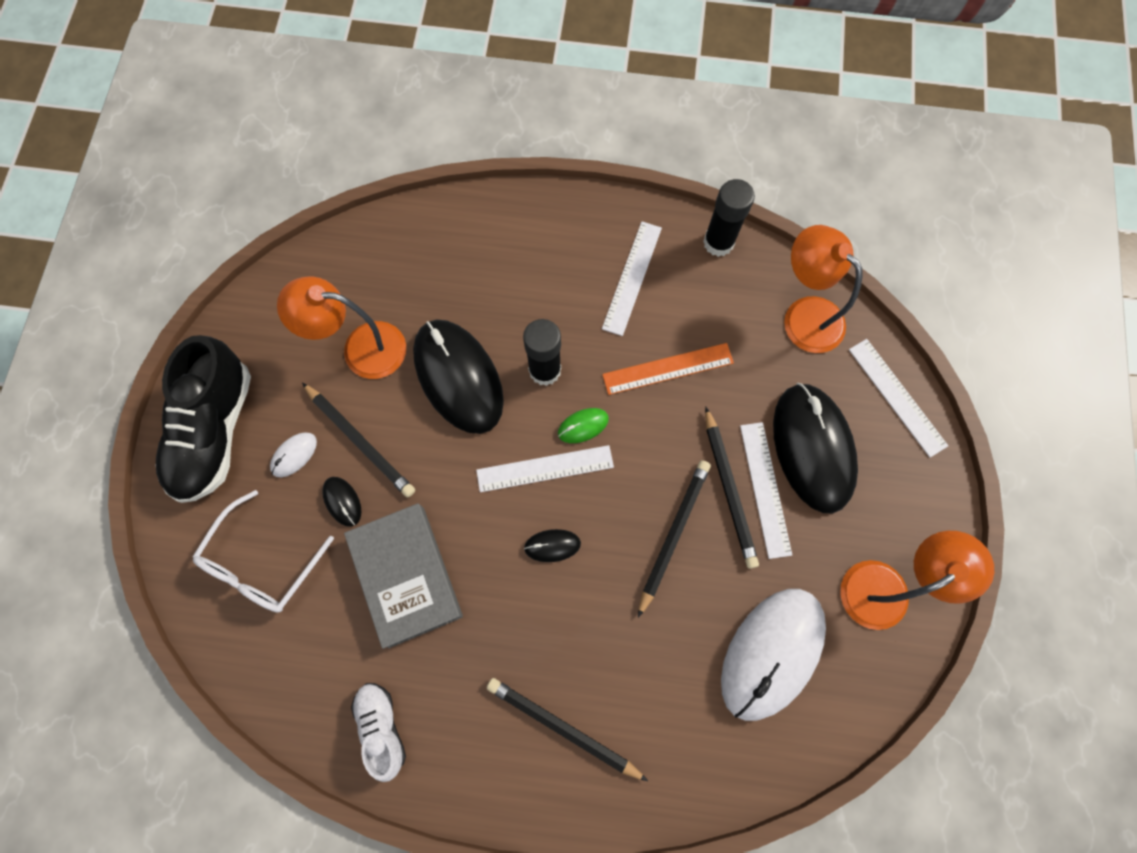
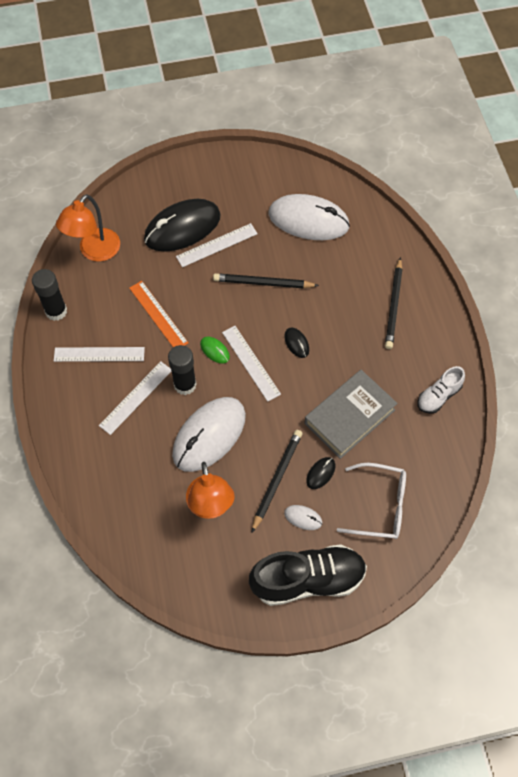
camera: 110 degrees left, 10 degrees down
black mouse [413,319,504,434] -> white mouse [172,397,246,472]
black pencil [705,406,759,569] -> none
orange lamp [840,531,994,630] -> none
white ruler [849,339,948,458] -> white ruler moved to [99,361,171,435]

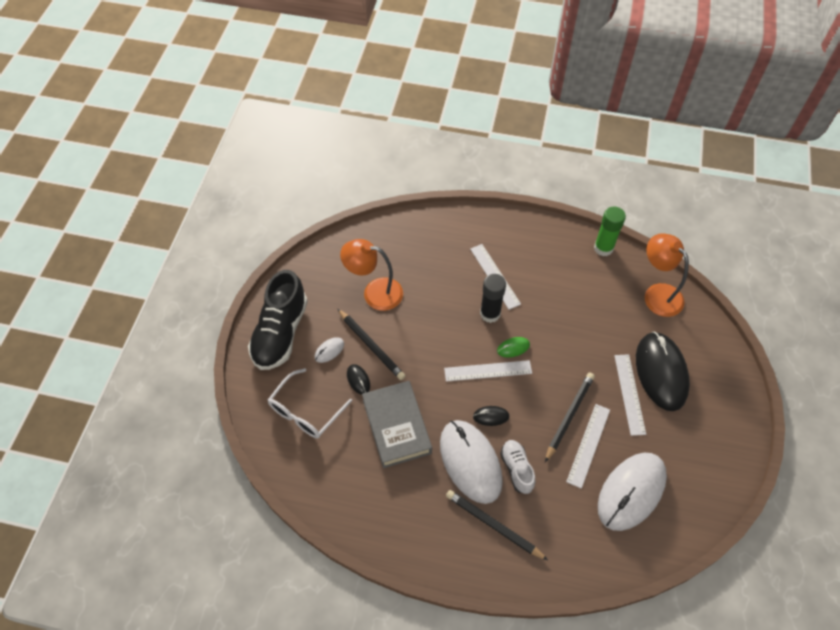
camera: 115 degrees right, 5 degrees down
black glue stick [32,269,67,321] -> green glue stick [594,207,626,256]
white ruler [54,347,145,362] -> white ruler moved to [566,404,610,489]
orange ruler [129,281,188,347] -> none
white mouse [172,397,246,472] -> white mouse moved to [440,420,503,504]
white shoe [418,366,465,414] -> white shoe moved to [500,440,535,494]

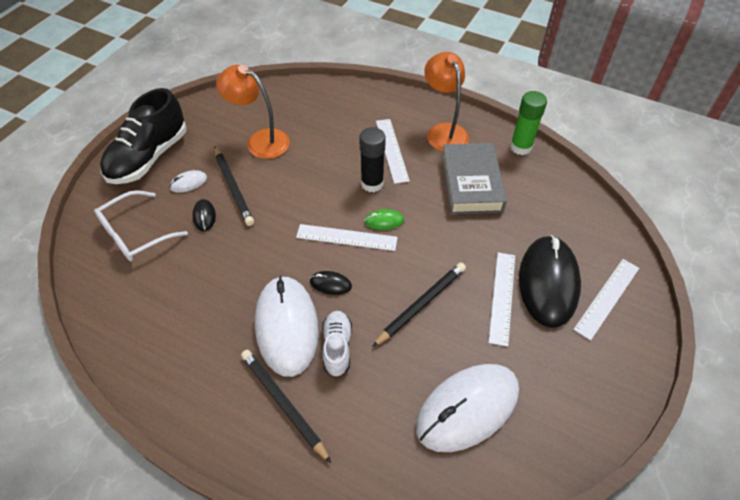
camera: 15 degrees right, 5 degrees down
grey book [362,381,432,468] -> grey book moved to [441,143,507,214]
white ruler [566,404,610,489] -> white ruler moved to [573,259,639,341]
orange lamp [645,233,689,317] -> orange lamp moved to [424,52,469,152]

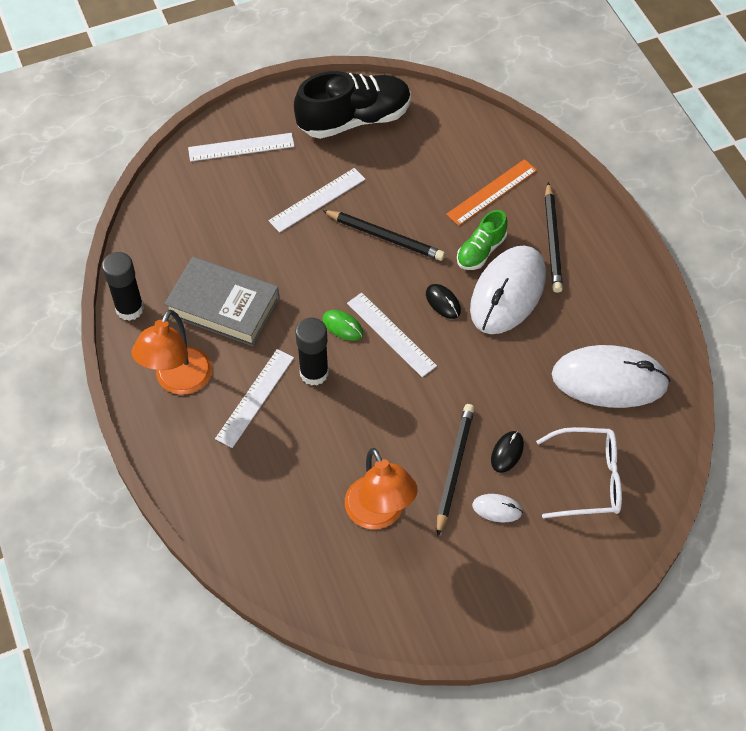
camera: 140 degrees left, 5 degrees up
black shoe [100,88,186,184] -> black shoe moved to [294,71,411,139]
white shoe [322,311,352,377] -> green shoe [457,210,507,270]
black pencil [372,263,466,347] -> black pencil turned 150 degrees counterclockwise [322,210,445,261]
white mouse [416,364,519,452] -> white mouse moved to [552,345,670,408]
grey book [441,143,507,214] -> grey book turned 75 degrees clockwise [164,257,279,346]
green glue stick [510,91,547,155] -> black glue stick [102,252,144,321]
black mouse [519,235,581,328] -> none
none -> orange ruler [446,159,537,226]

